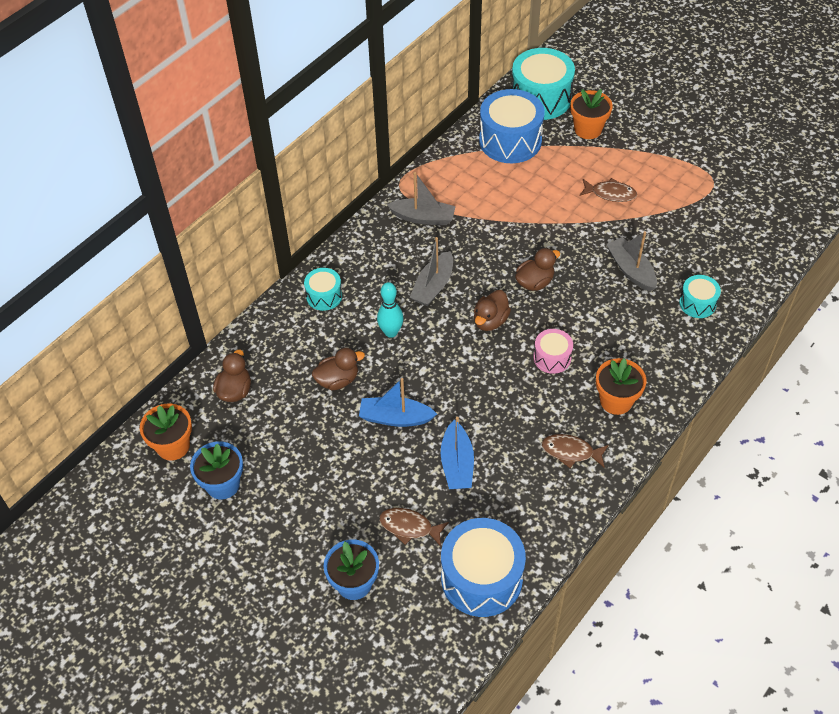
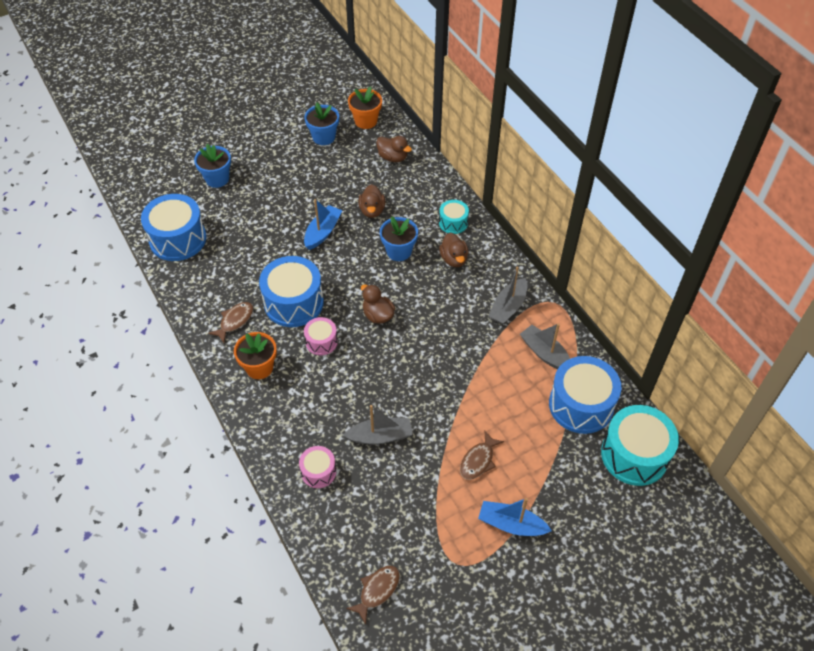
camera: 110 degrees right, 0 degrees up
turquoise bowling pin [377,282,404,338] -> blue flower pot [380,216,418,261]
brown fish [379,508,449,546] -> brown fish moved to [346,566,400,625]
grey boat [410,237,453,306] -> grey boat moved to [520,323,570,370]
blue boat [441,417,474,489] -> blue boat moved to [478,498,552,536]
brown duck [515,248,560,291] -> brown duck moved to [439,233,468,267]
orange flower pot [570,89,613,139] -> none
turquoise drum [679,275,721,318] -> pink drum [299,446,336,488]
none -> blue drum [259,256,324,327]

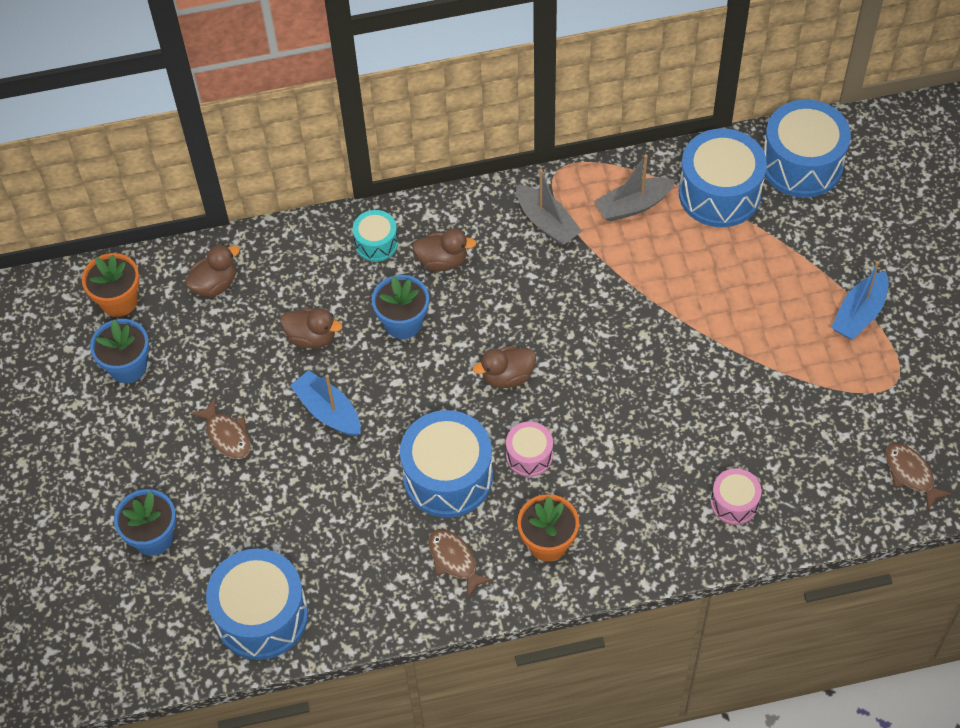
camera: 70 degrees left, 5 degrees up
grey boat [343,405,412,445] -> none
brown fish [460,431,504,480] -> brown fish moved to [190,398,251,459]
turquoise drum [601,405,679,486] -> blue drum [763,99,851,198]

